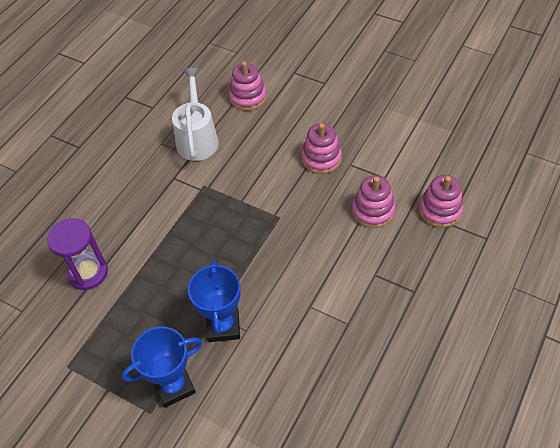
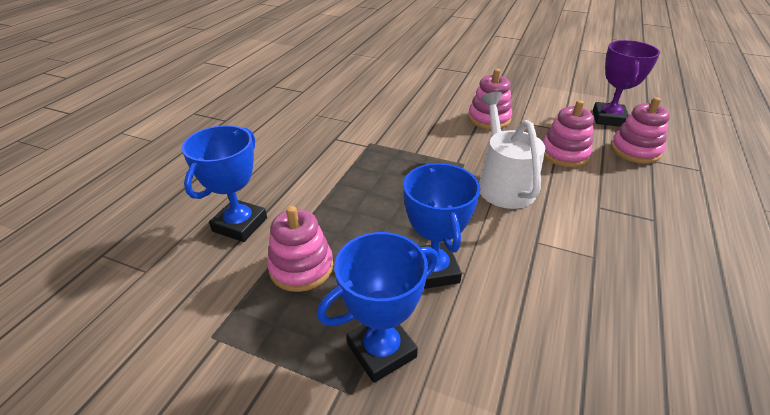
camera: 10 degrees left, 15 degrees down
purple hourglass [47,218,108,290] -> blue trophy [182,125,267,242]
white watering can [172,68,219,161] -> white watering can moved to [479,92,545,209]
pink stacking toy [229,61,267,111] -> pink stacking toy moved to [267,206,333,292]
none -> purple trophy [593,40,660,127]

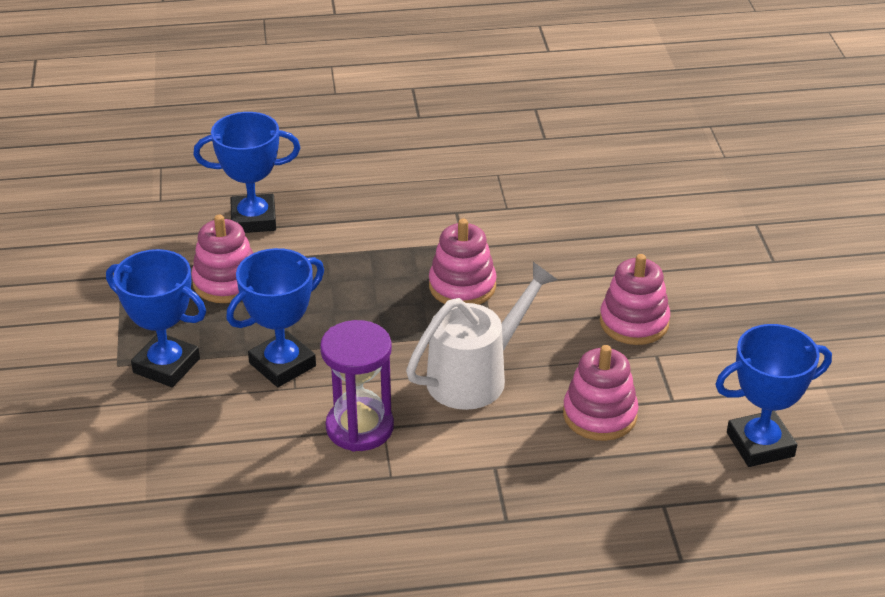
camera: 60 degrees right, 0 degrees up
purple trophy [593,40,660,127] -> blue trophy [715,324,832,467]
pink stacking toy [611,97,670,164] -> pink stacking toy moved to [429,219,497,305]
none -> purple hourglass [320,320,394,451]

